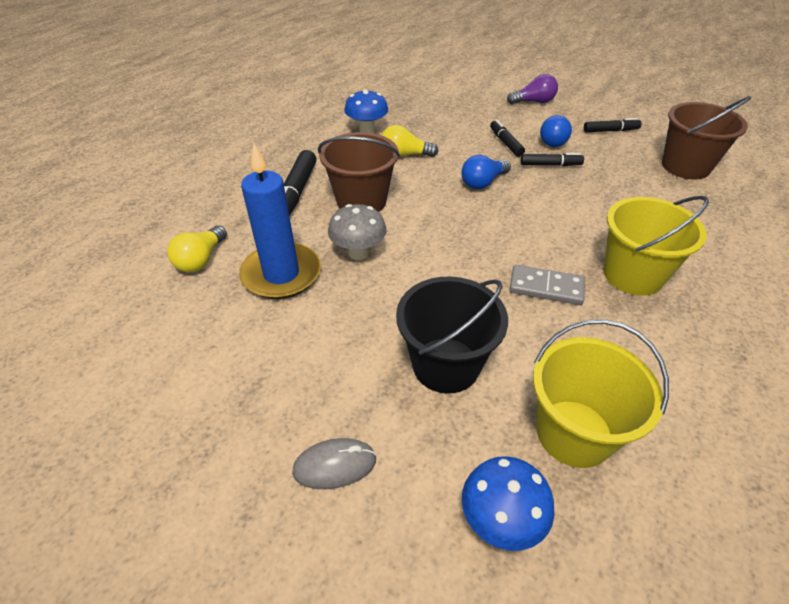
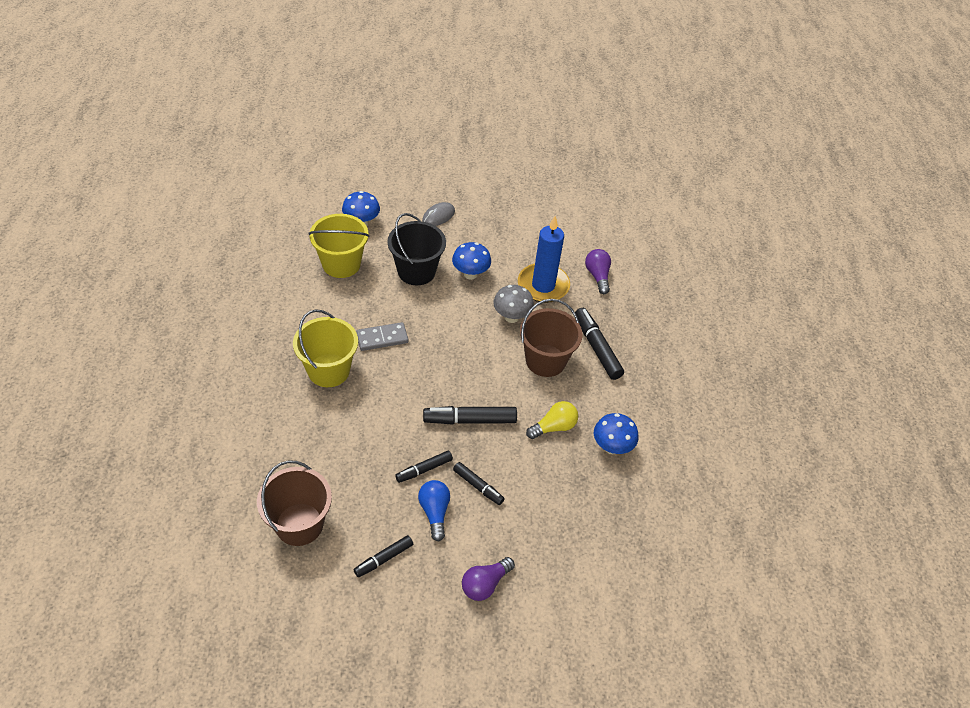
camera: 145 degrees right, 5 degrees up
yellow light bulb [167,225,227,272] -> purple light bulb [585,249,611,294]
blue light bulb [461,155,511,189] -> black marker [423,406,517,425]
none -> blue mushroom [452,242,491,280]

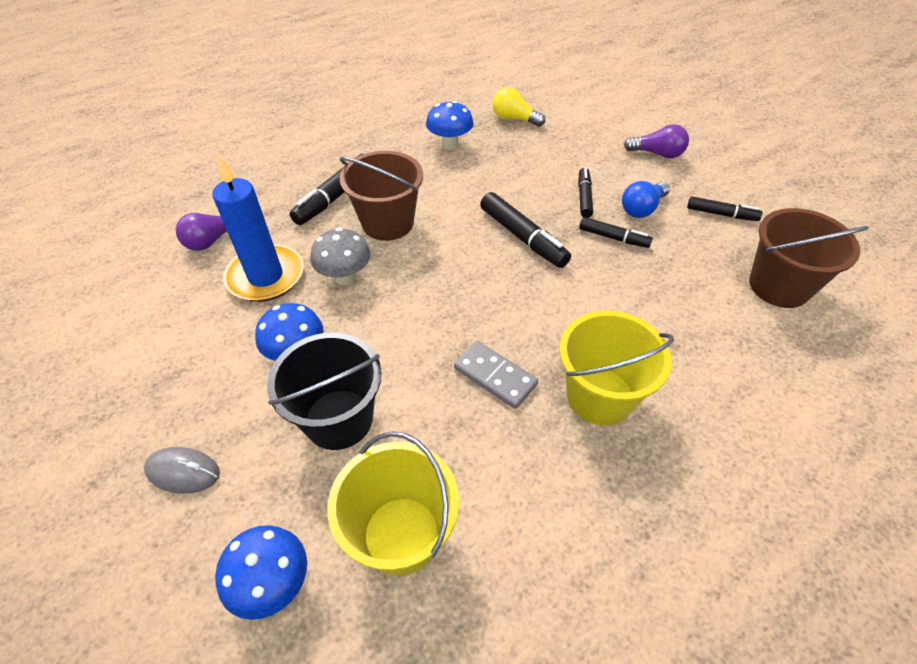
camera: 120 degrees left, 0 degrees up
yellow light bulb [526,401,578,439] -> yellow light bulb moved to [492,87,545,127]

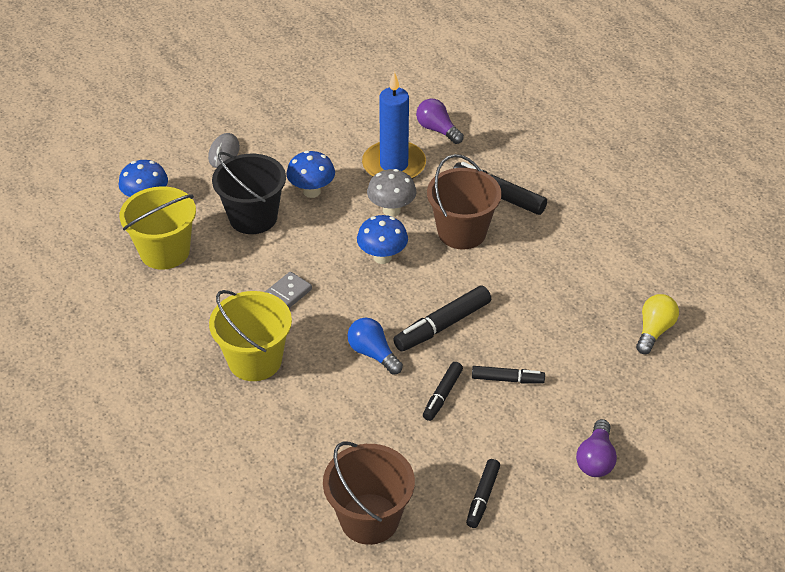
camera: 90 degrees right, 5 degrees down
blue mushroom [426,101,474,150] -> blue mushroom moved to [357,215,408,264]
blue light bulb [622,181,670,218] -> blue light bulb moved to [347,318,403,375]

